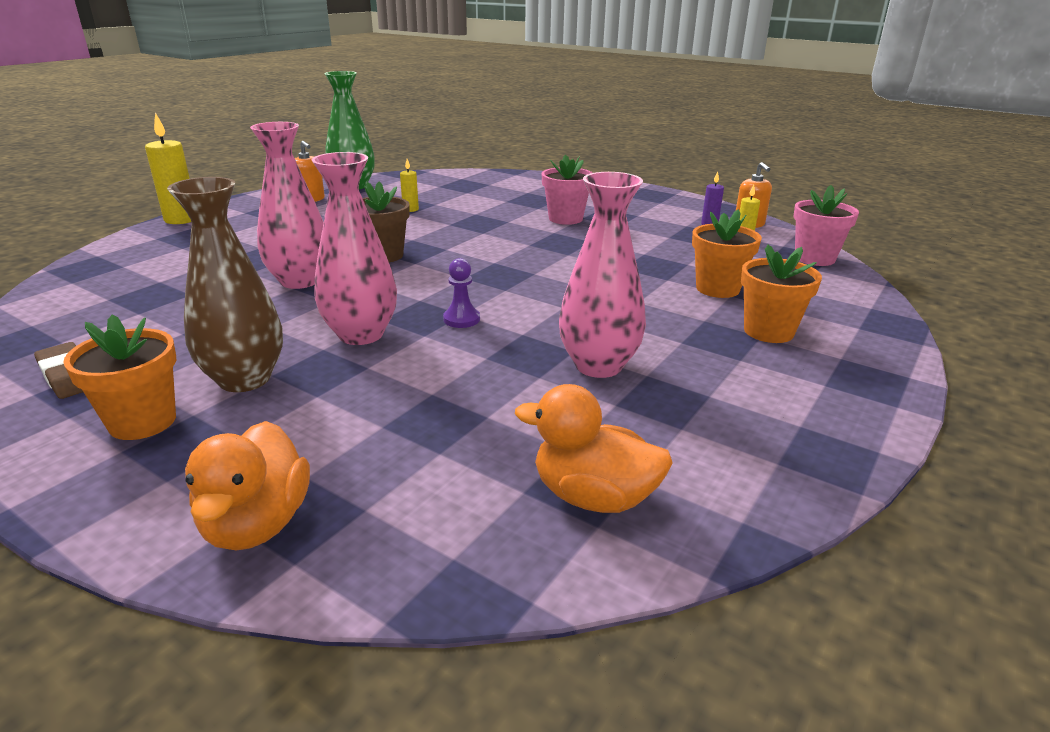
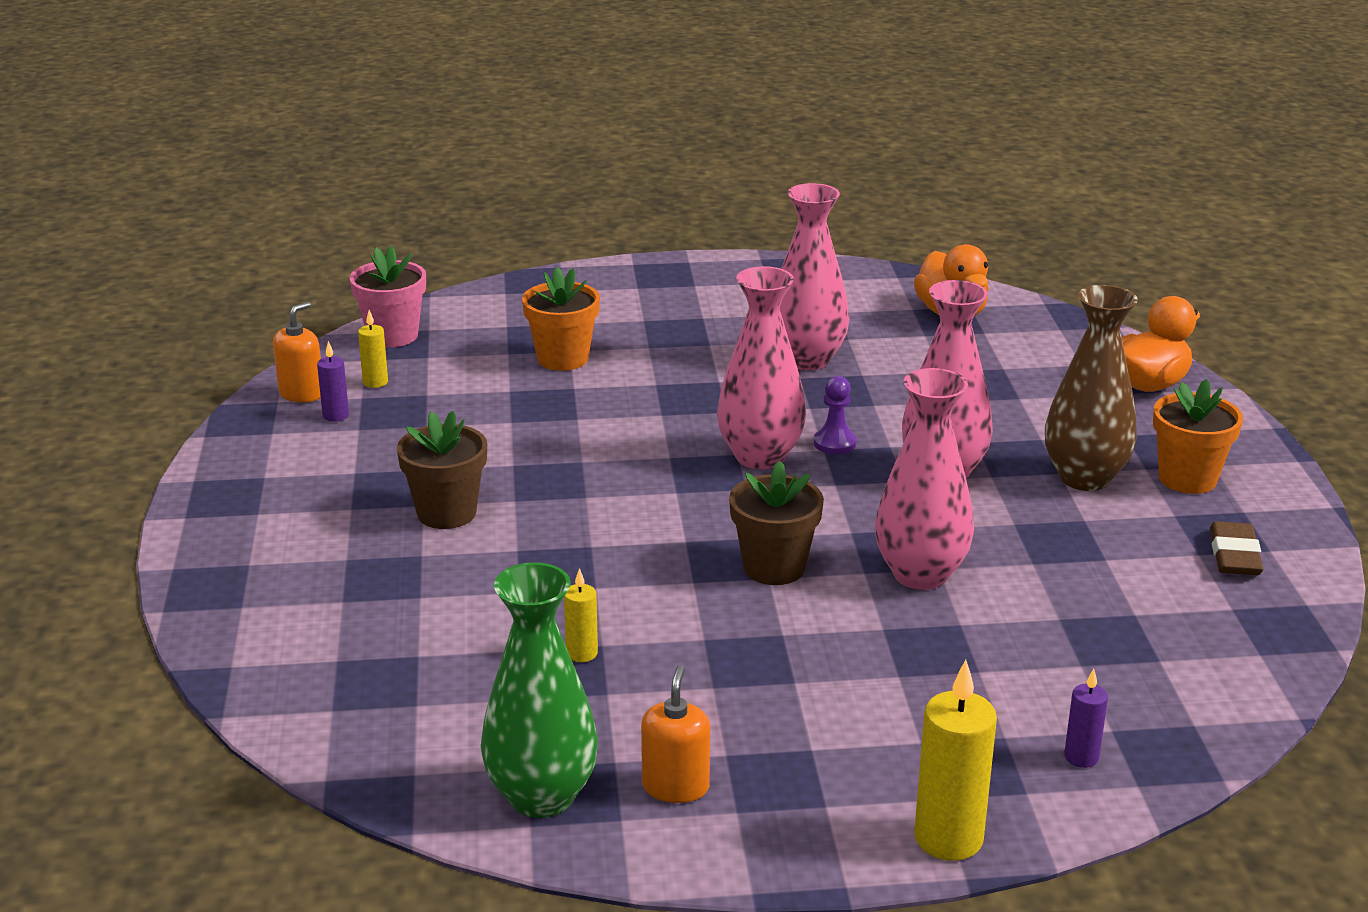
camera: 130 degrees left, 0 degrees up
pink flower pot [542,155,593,225] -> brown flower pot [397,411,487,529]
orange flower pot [741,245,822,343] -> none
none -> pink vase [717,266,806,469]
none -> purple candle [1064,669,1108,768]

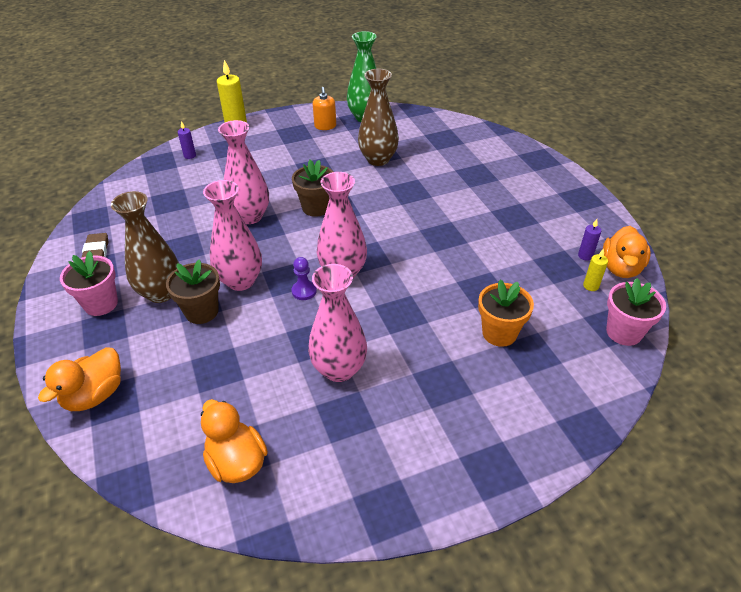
camera: 165 degrees right, 15 degrees up
orange soap dispenser [273,302,321,403] -> orange duck [603,226,651,278]
brown flower pot [397,411,487,529] -> brown flower pot moved to [166,259,220,324]
yellow candle [564,568,598,662] -> brown vase [358,69,399,166]
orange flower pot [1153,379,1243,494] -> pink flower pot [60,251,118,316]

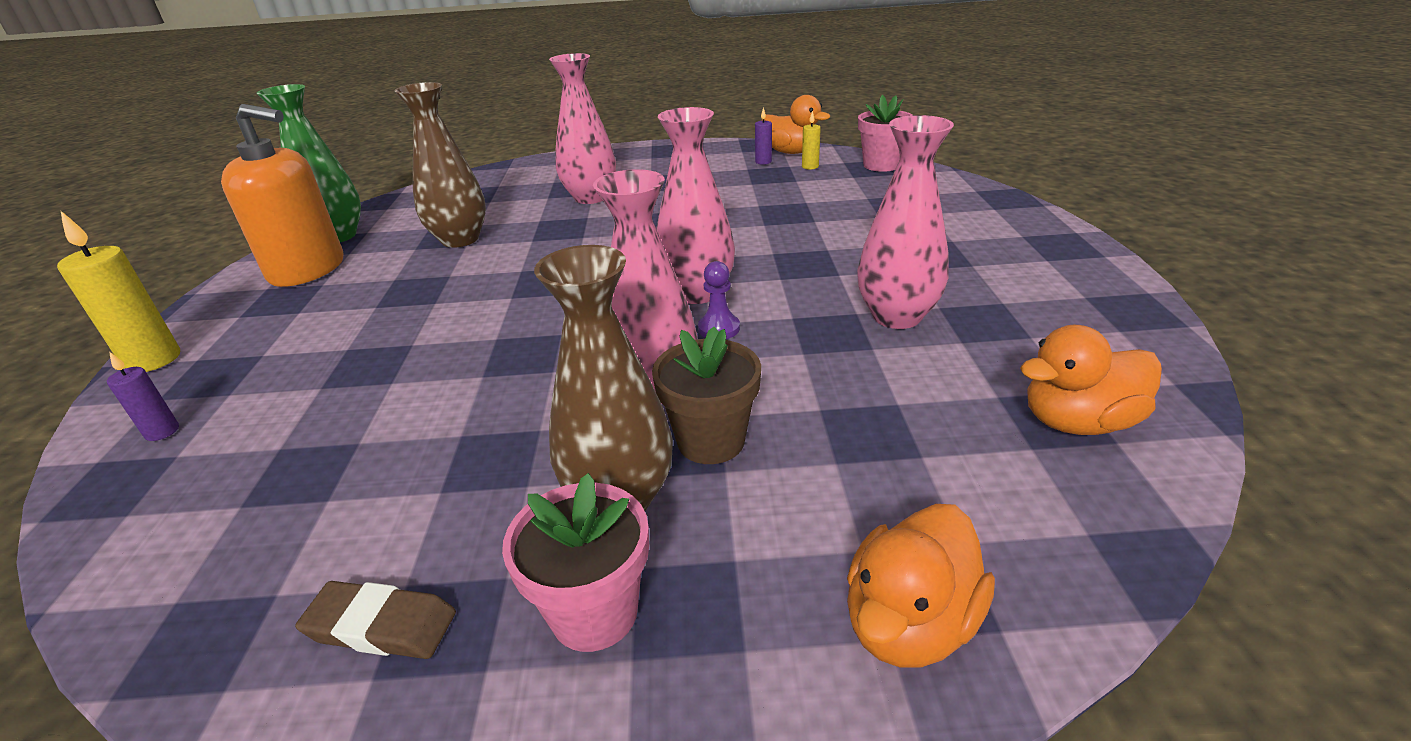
camera: 70 degrees left, 10 degrees down
orange duck [38,347,121,411] -> orange duck turned 75 degrees clockwise [847,504,995,667]
pink vase [218,120,269,224] -> pink vase moved to [549,53,616,204]
brown flower pot [292,160,333,217] -> none
orange soap dispenser [313,87,336,130] -> orange soap dispenser [221,104,343,287], size x2.01
orange flower pot [478,280,534,347] -> none

